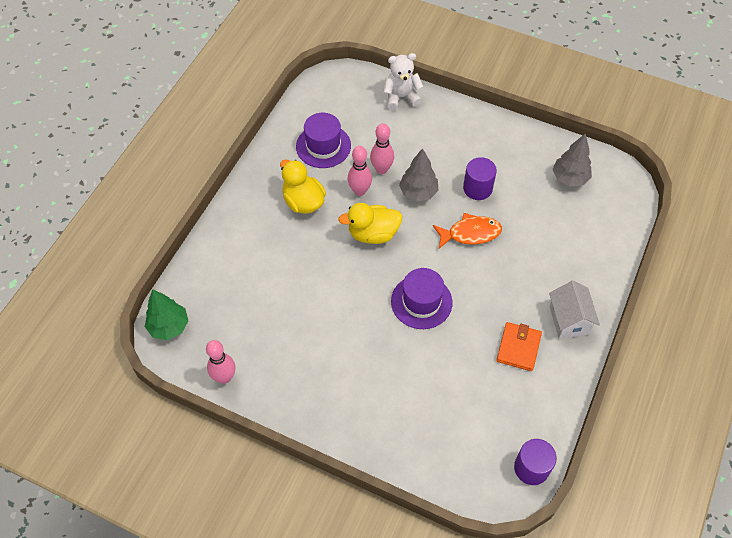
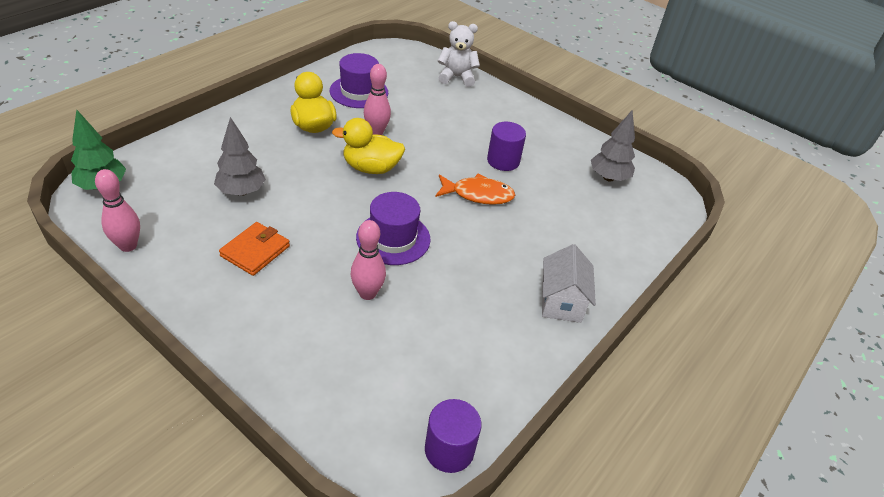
camera: 10 degrees right, 15 degrees down
pink bowling pin [370,123,394,174] -> pink bowling pin moved to [351,220,386,300]
grey tree [399,148,438,202] -> grey tree moved to [214,117,266,196]
orange wallet [496,322,542,371] -> orange wallet moved to [219,222,290,276]

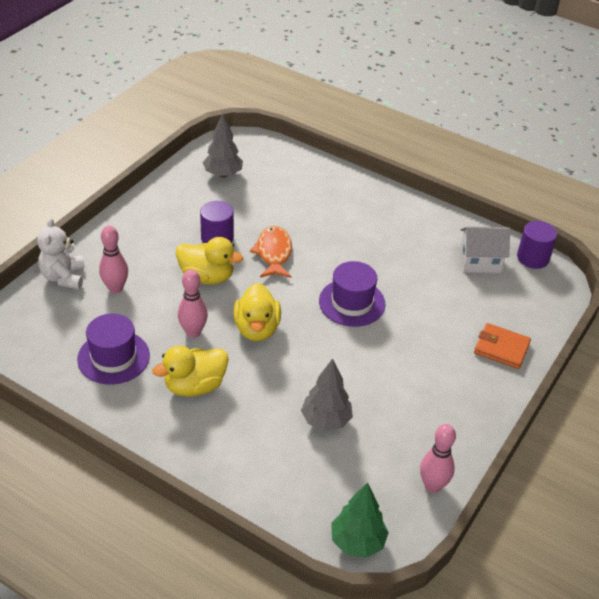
camera: 95 degrees left, 0 degrees up
orange wallet [219,222,290,276] -> orange wallet moved to [474,323,531,369]
pink bowling pin [351,220,386,300] -> pink bowling pin moved to [99,226,128,294]
white house [542,244,596,323] -> white house moved to [460,226,510,273]
none -> yellow duck [176,237,243,284]

